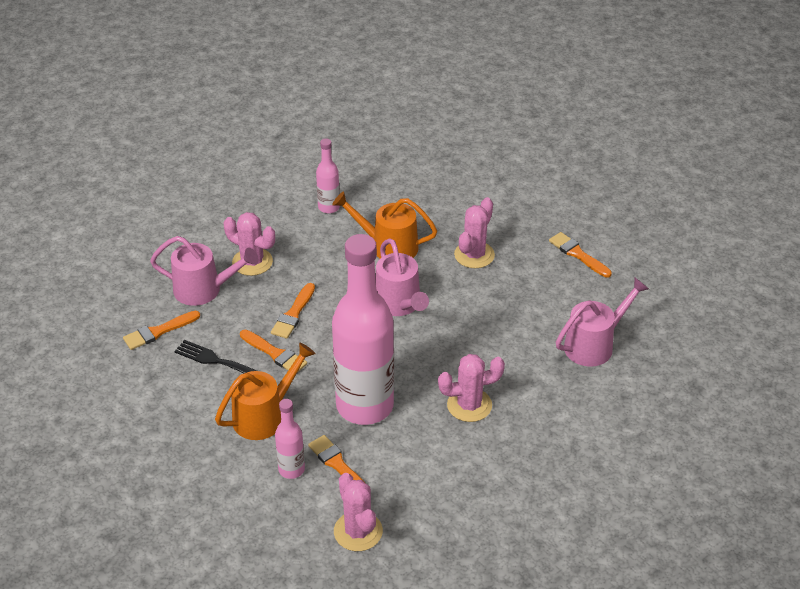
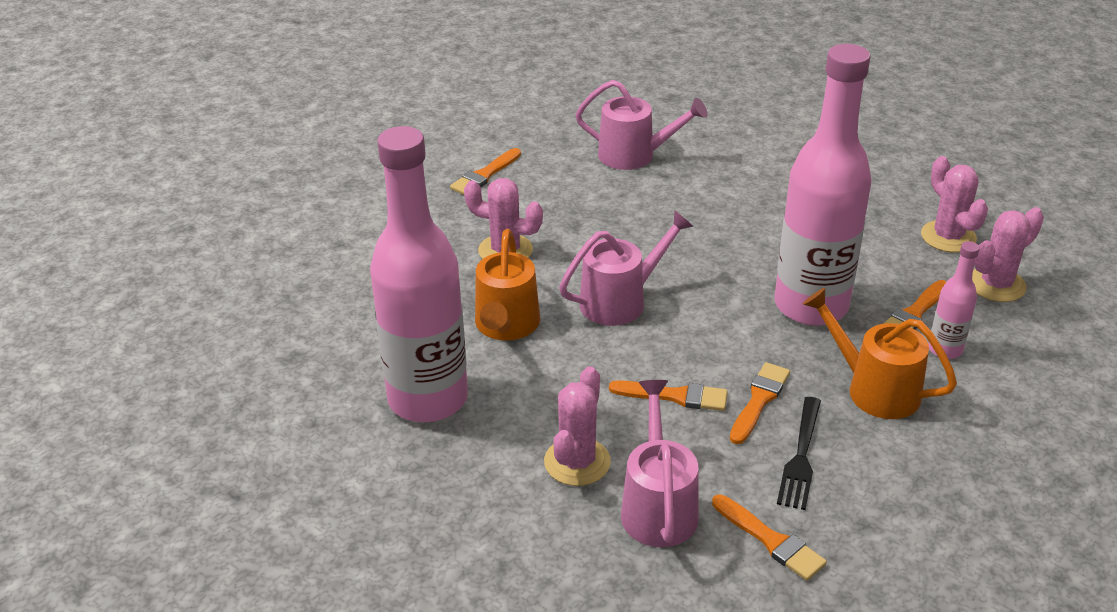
camera: 100 degrees left, 5 degrees down
pink bottle [316,139,340,213] -> pink bottle [370,126,468,422], size x2.27
pink cactus [438,354,505,422] -> pink cactus moved to [921,156,988,252]
pink watering can [556,278,649,367] -> pink watering can turned 150 degrees clockwise [575,80,708,170]

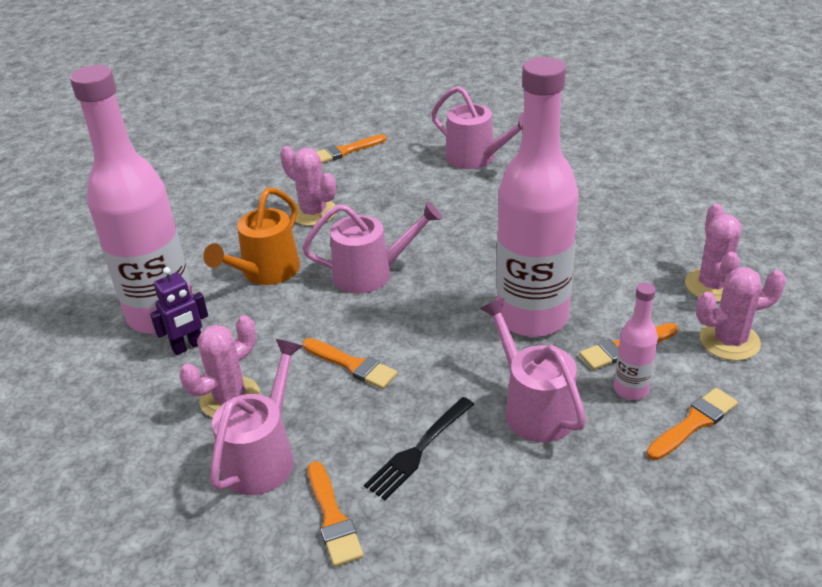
camera: 25 degrees right, 0 degrees up
orange brush [730,362,790,444] -> orange brush moved to [646,388,738,460]
orange watering can [803,288,957,419] -> pink watering can [480,298,586,442]
none -> purple robot [150,267,208,355]

